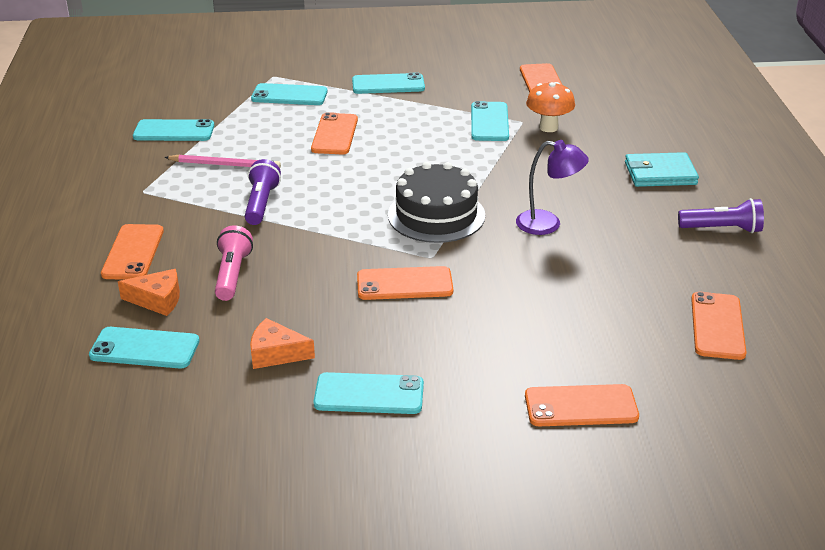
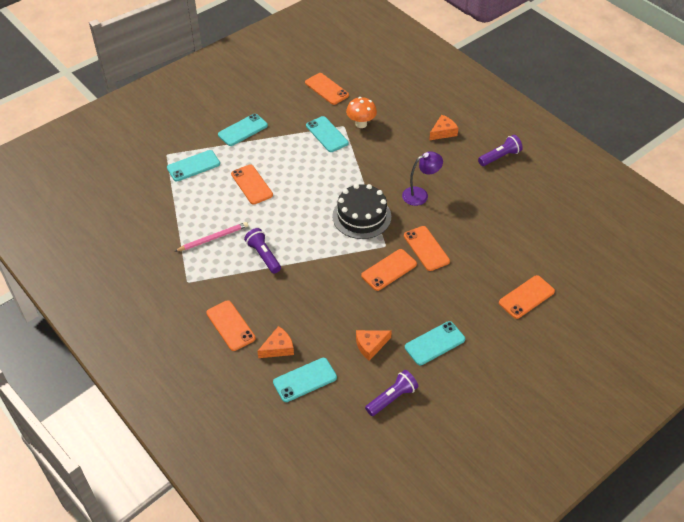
camera: 35 degrees left, 15 degrees up
turquoise phone [133,119,214,141] -> none
pink flashlight [215,225,253,301] -> none
turquoise wallet [625,152,699,187] -> orange cheese [429,115,458,140]
orange phone [691,292,747,360] -> orange phone moved to [404,226,450,271]
none -> purple flashlight [365,370,418,416]

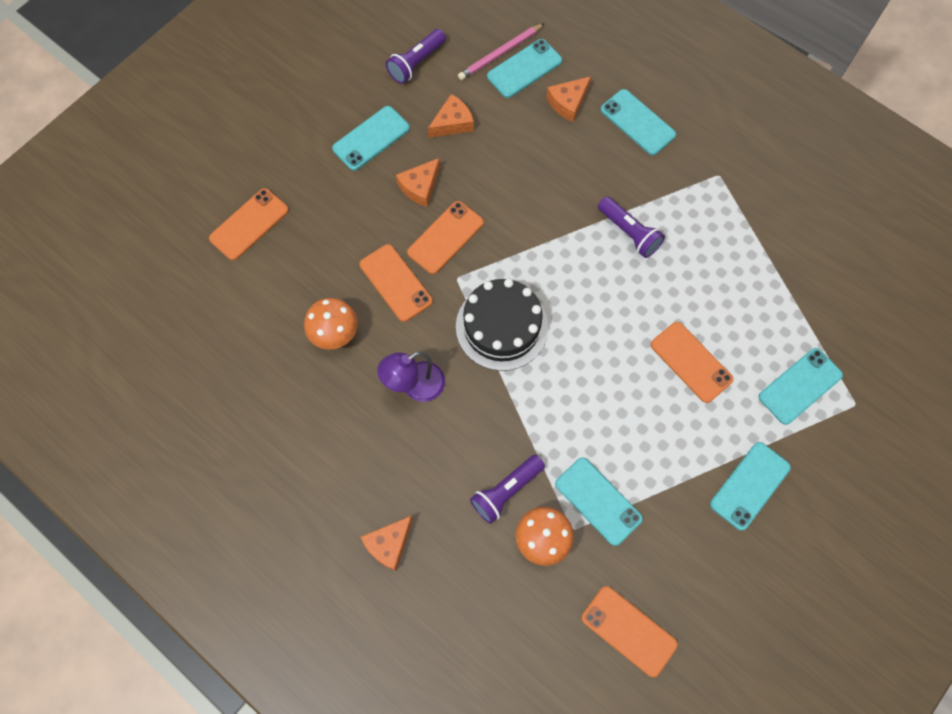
camera: 170 degrees right, 20 degrees up
pink pencil [175,222,248,251] -> pink pencil moved to [458,23,545,80]
orange phone [206,300,256,351] -> turquoise phone [601,89,676,155]
purple flashlight [478,135,523,166] -> purple flashlight moved to [470,455,545,524]
none -> orange mushroom [304,298,358,349]
none -> orange cheese [396,158,440,207]

